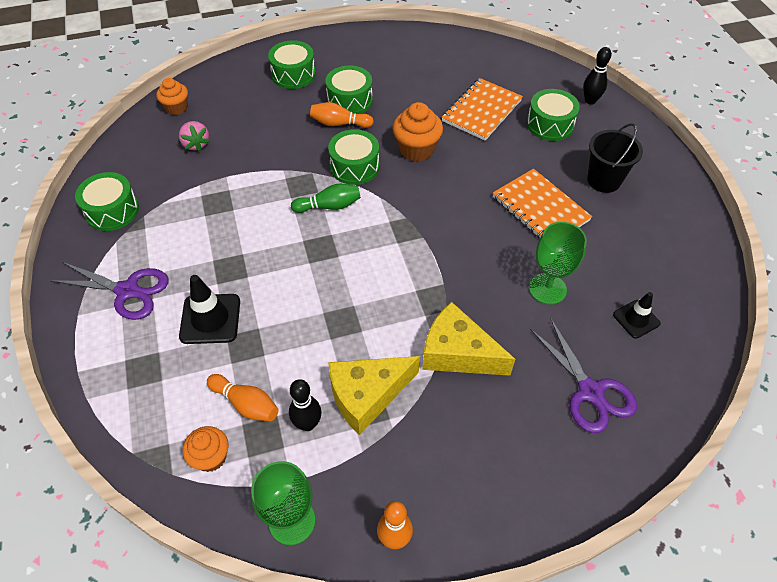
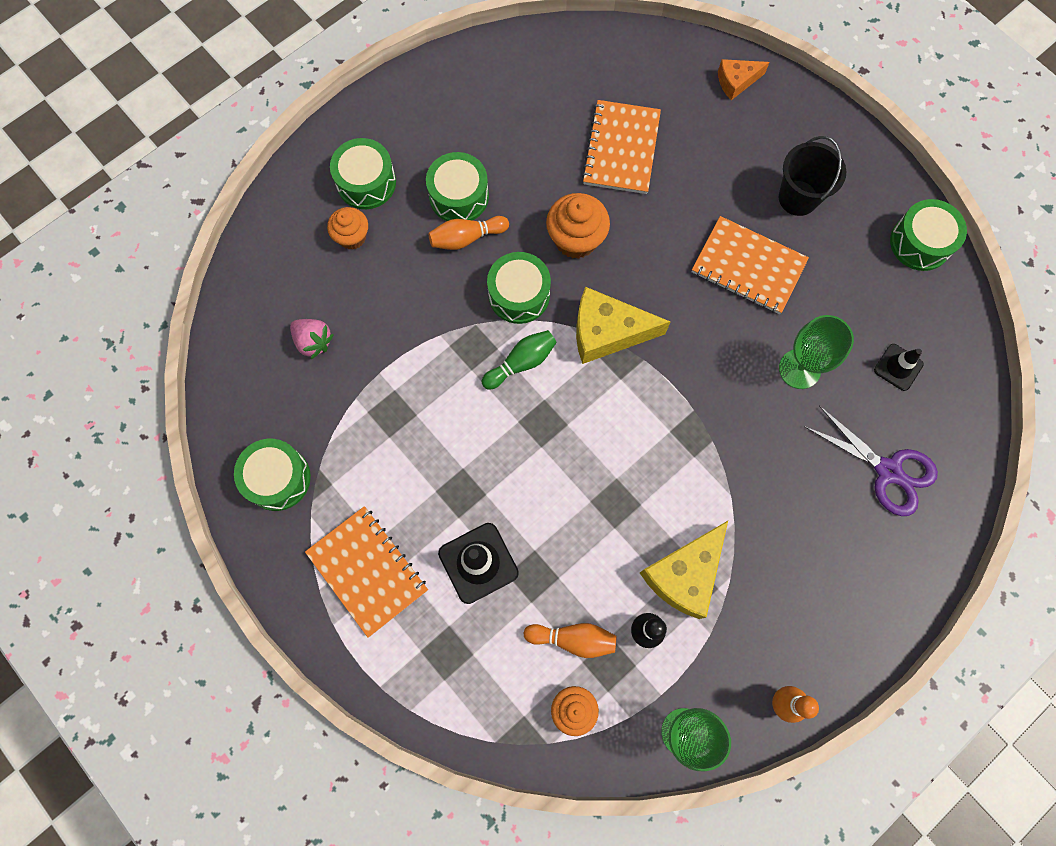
camera: 25 degrees left, 20 degrees up
purple scissors [50,262,169,320] -> orange notebook [305,506,428,638]
orange cupcake [156,78,188,115] -> orange cupcake moved to [327,207,368,250]
yellow cheese [422,302,515,376] -> yellow cheese moved to [576,287,670,364]
green drum [527,89,580,141] -> green drum moved to [890,199,967,271]
black bowling pin [583,47,611,105] -> orange cheese [718,59,770,100]

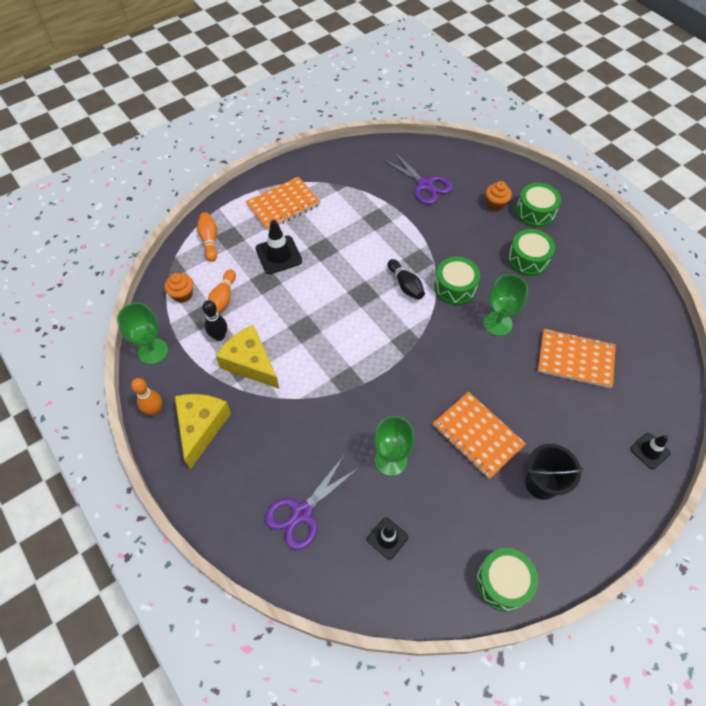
camera: 95 degrees right, 15 degrees down
green drum [234,439,311,511] -> none
pink strawberry [290,319,334,359] -> purple scissors [383,152,453,205]
orange bowling pin [429,216,509,250] -> orange bowling pin moved to [197,212,217,262]
green bowling pin [482,330,557,390] -> black bowling pin [388,259,425,300]
orange cupcake [546,193,610,259] -> green goblet [483,274,528,336]
yellow cheese [576,287,670,364] -> yellow cheese moved to [175,394,231,470]
orange notebook [692,216,809,314] -> orange notebook turned 75 degrees counterclockwise [433,392,526,479]
orange cheese [718,59,770,100] -> black traffic cone [630,433,671,469]

